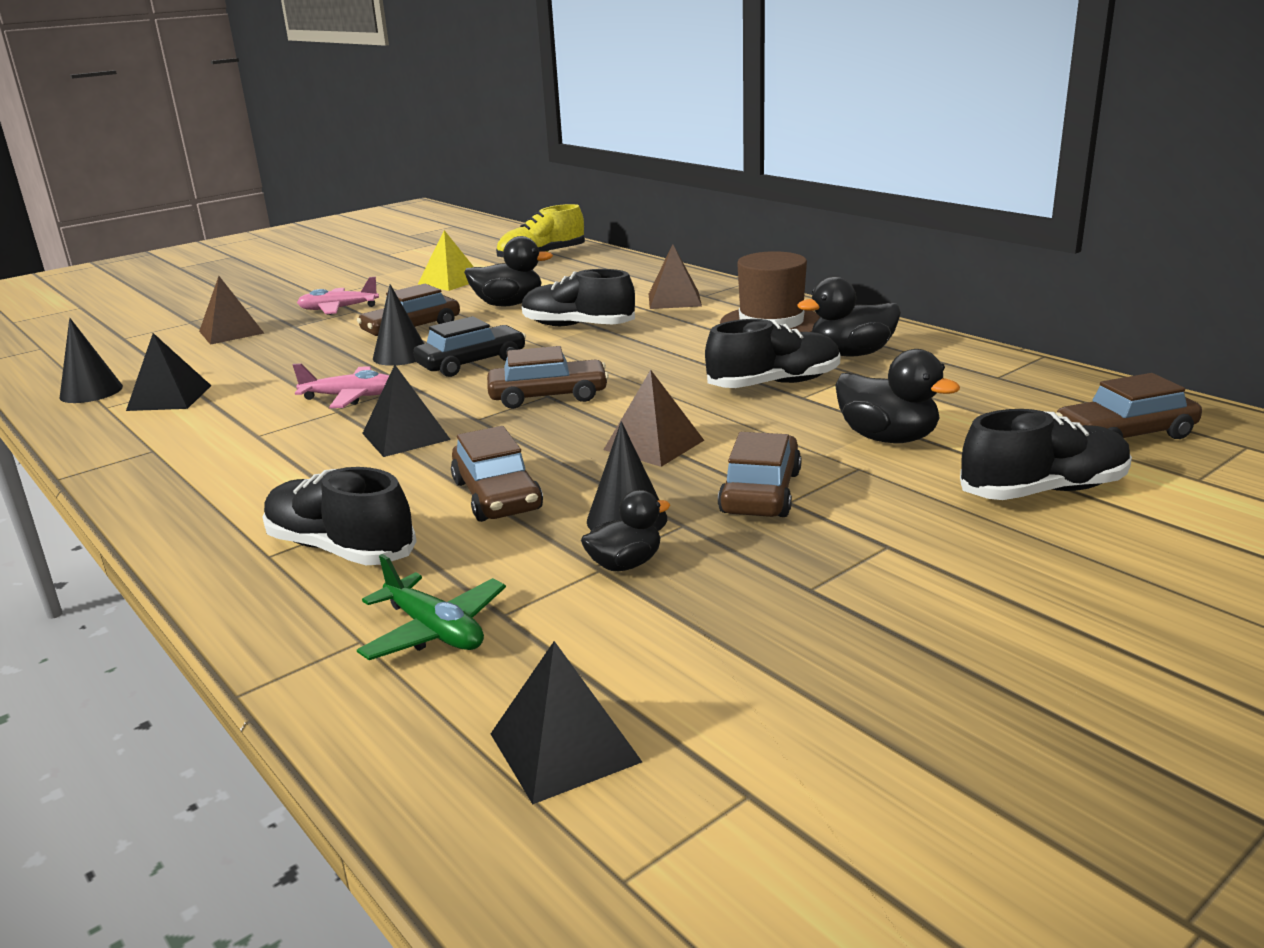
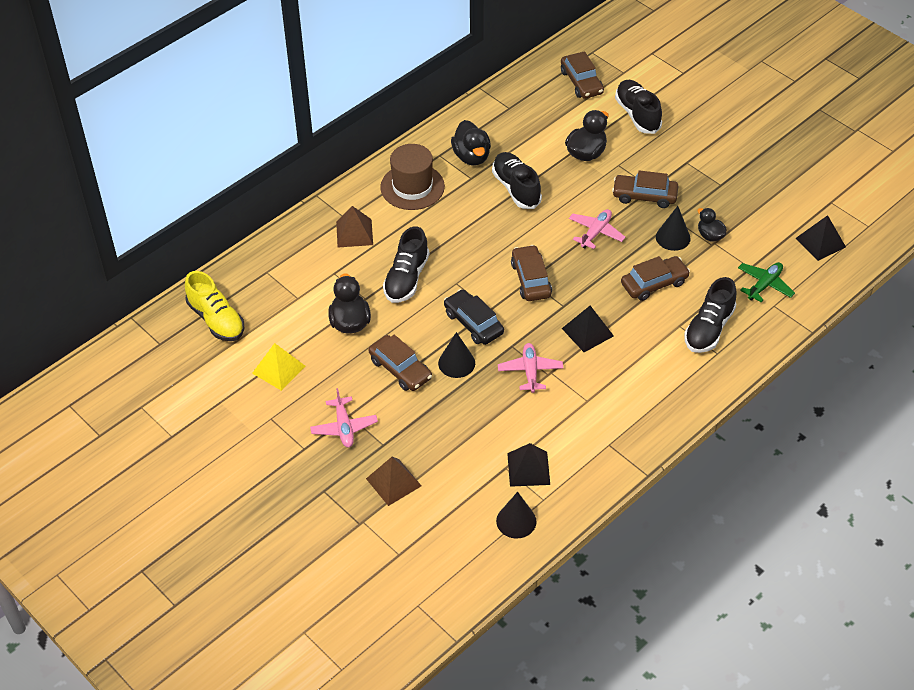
camera: 95 degrees left, 25 degrees up
brown pyramid [603,370,704,467] -> pink plane [569,209,625,249]

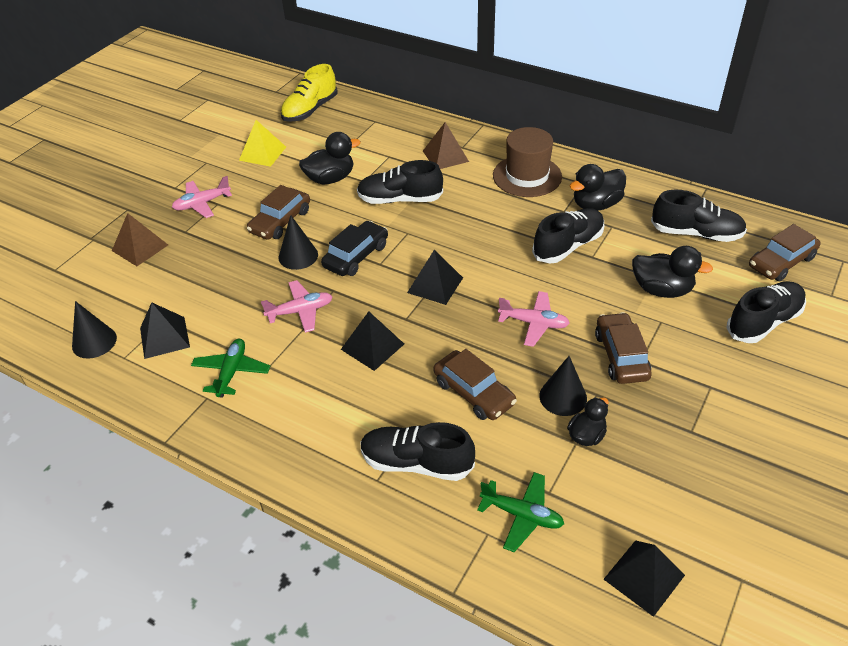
camera: 75 degrees right, 5 degrees down
brown car [511,245,552,301] -> black pyramid [407,250,463,305]
none -> green plane [191,339,270,398]
none -> black shoe [651,190,747,242]

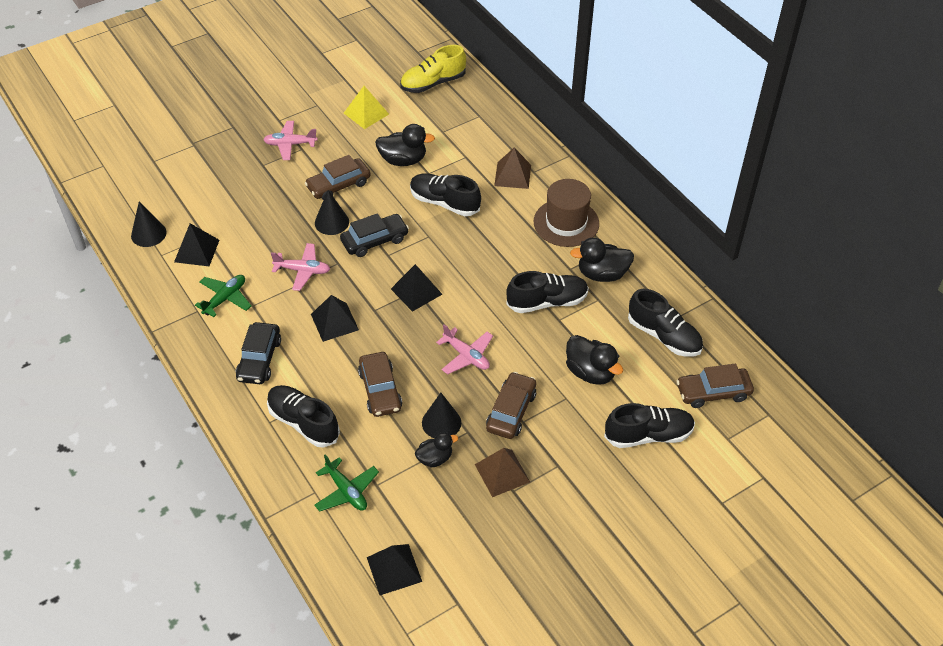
camera: 25 degrees right, 5 degrees up
brown pyramid [112,213,168,266] -> brown pyramid moved to [475,448,530,497]
none -> black car [236,322,281,384]

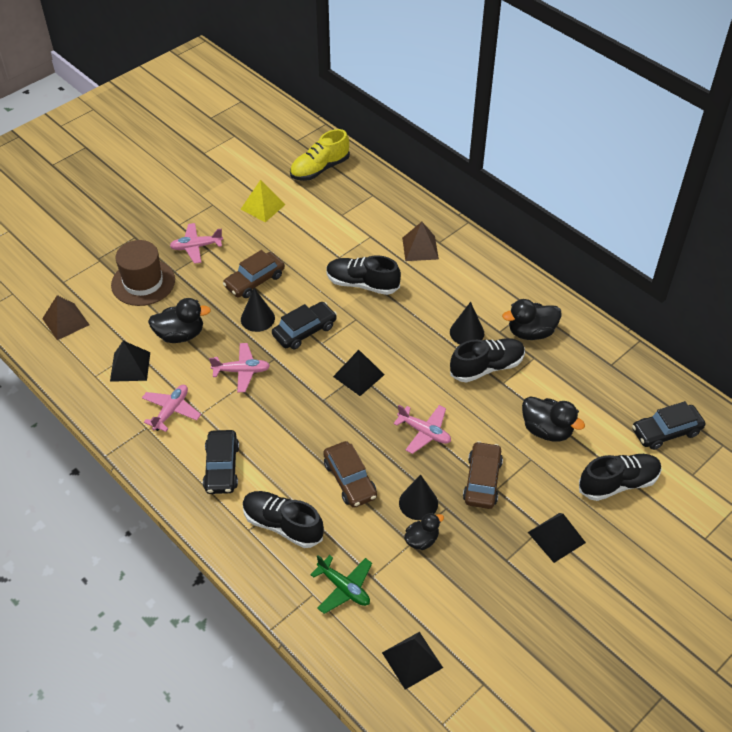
camera: 10 degrees left, 0 degrees up
black cone [131,202,166,247] -> black cone moved to [450,302,484,344]
green plane [195,275,252,317] -> pink plane [142,385,201,432]
black pyramid [311,295,359,342] -> black pyramid moved to [528,513,586,563]
black duck [375,124,435,166] -> black duck moved to [148,298,211,343]
brown pyramid [475,448,530,497] -> brown pyramid moved to [42,295,89,340]
brown hat [534,179,599,247] -> brown hat moved to [111,240,175,306]
black shoe [628,289,703,357] -> none
brown car [677,364,754,408] -> black car [632,401,705,450]

